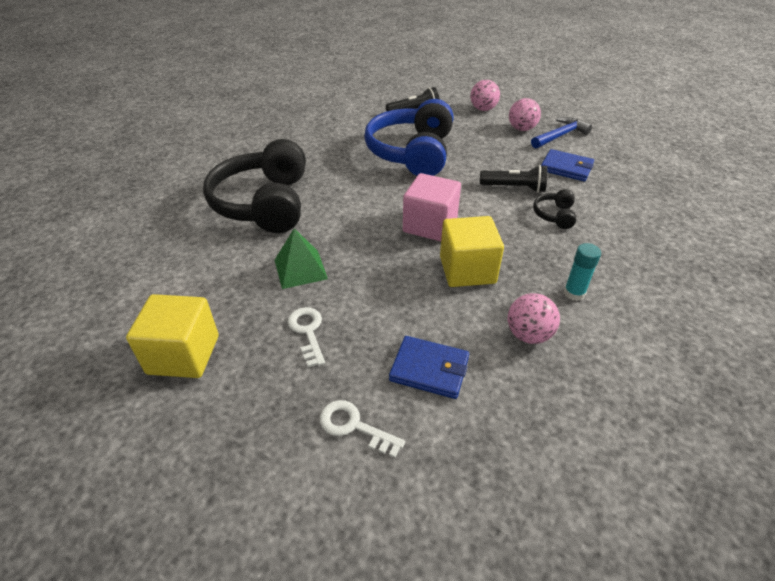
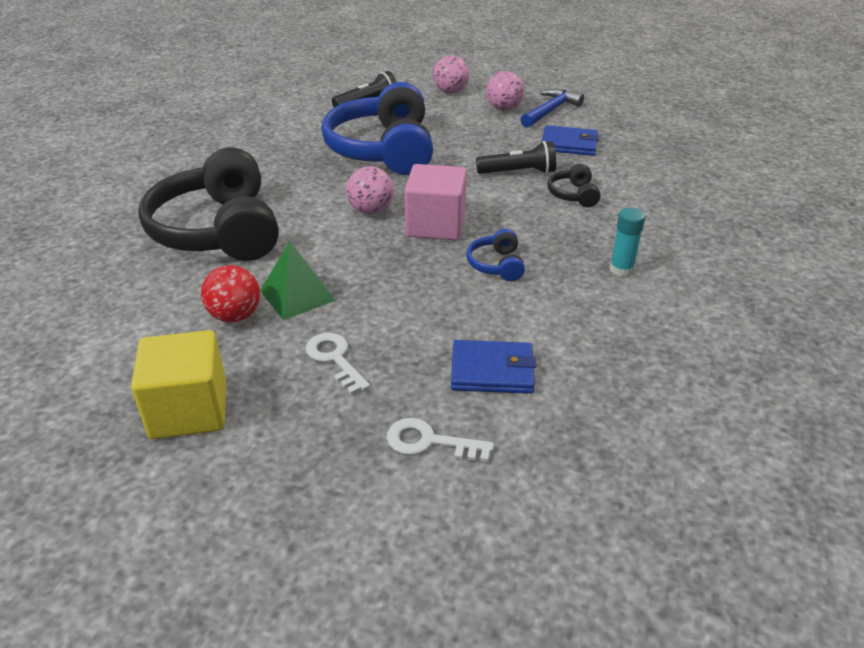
camera: 15 degrees left, 5 degrees down
yellow cube [440,216,504,287] -> blue headphones [467,229,525,281]
pink ball [508,293,560,344] -> pink ball moved to [346,166,394,214]
none -> red ball [201,265,260,322]

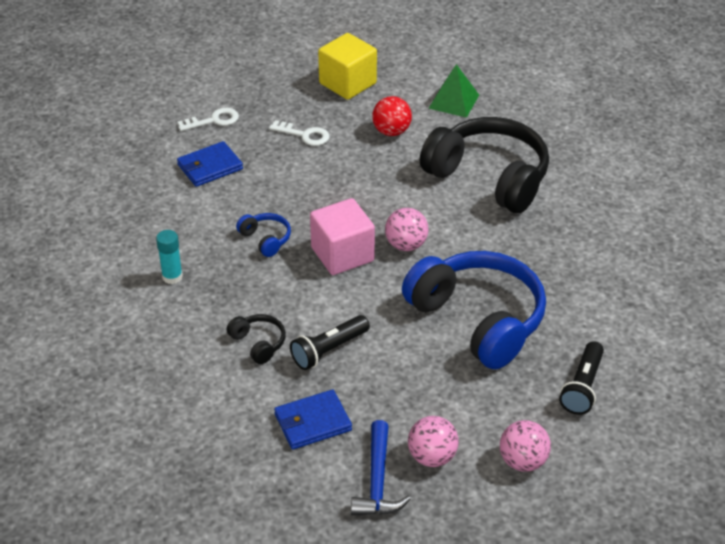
camera: 145 degrees right, 5 degrees up
green pyramid [260,241,336,320] -> green pyramid moved to [428,64,479,118]

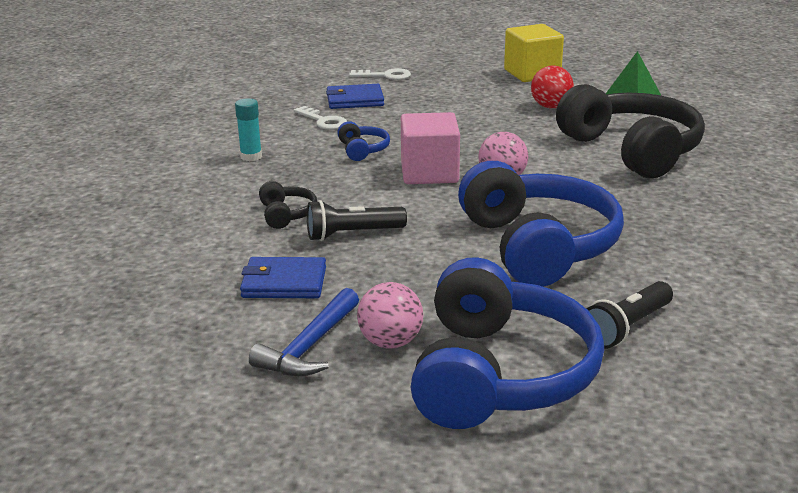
camera: 25 degrees right, 15 degrees down
white key [269,120,330,146] -> white key moved to [294,106,347,130]
pink ball [500,420,551,472] -> blue headphones [411,257,604,429]

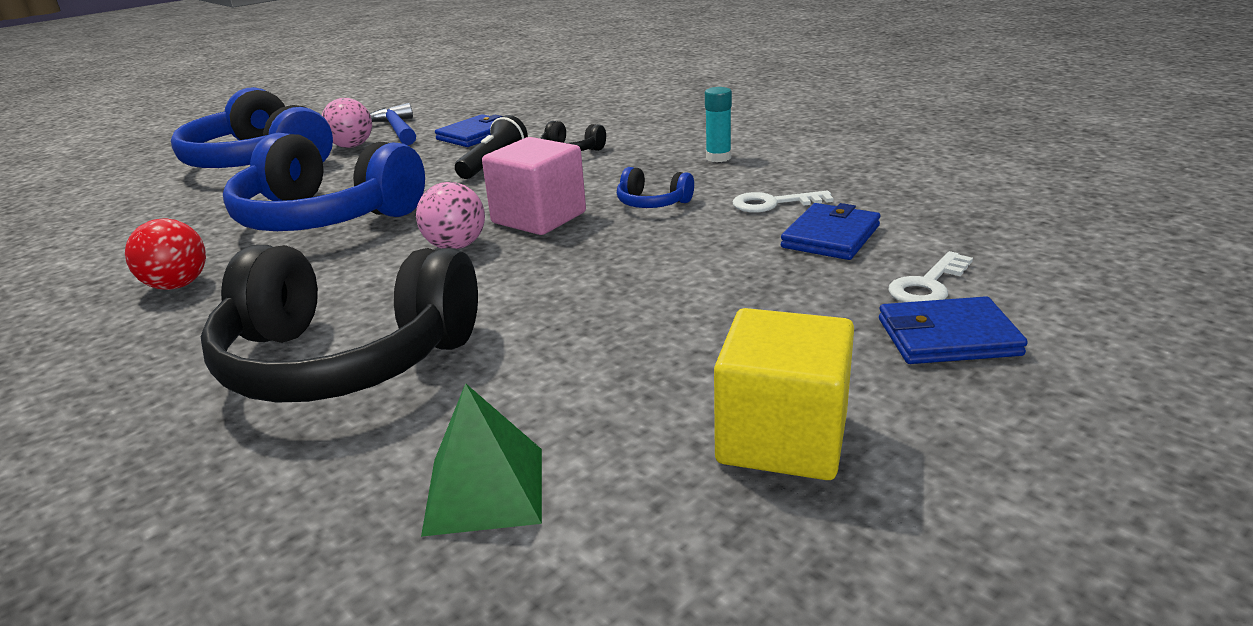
camera: 130 degrees right, 0 degrees up
red ball [531,65,574,108] -> red ball moved to [125,218,206,290]
black flashlight [587,281,673,349] -> none
none -> blue wallet [879,296,1028,364]

